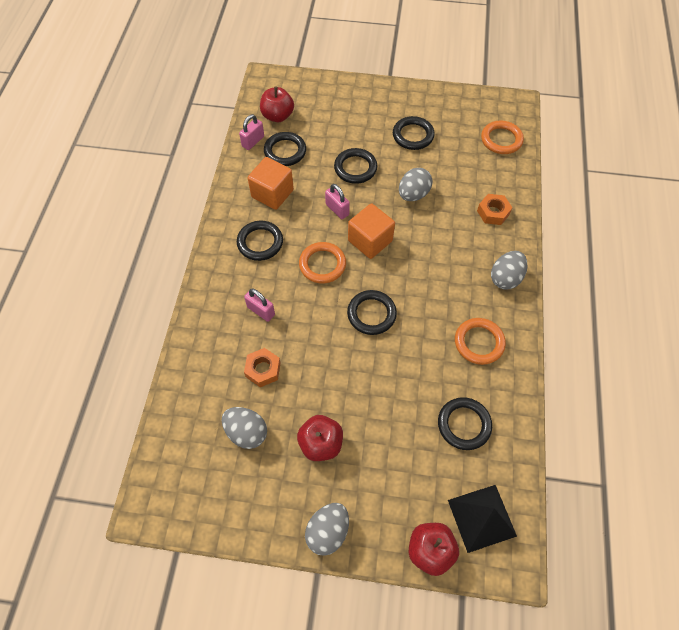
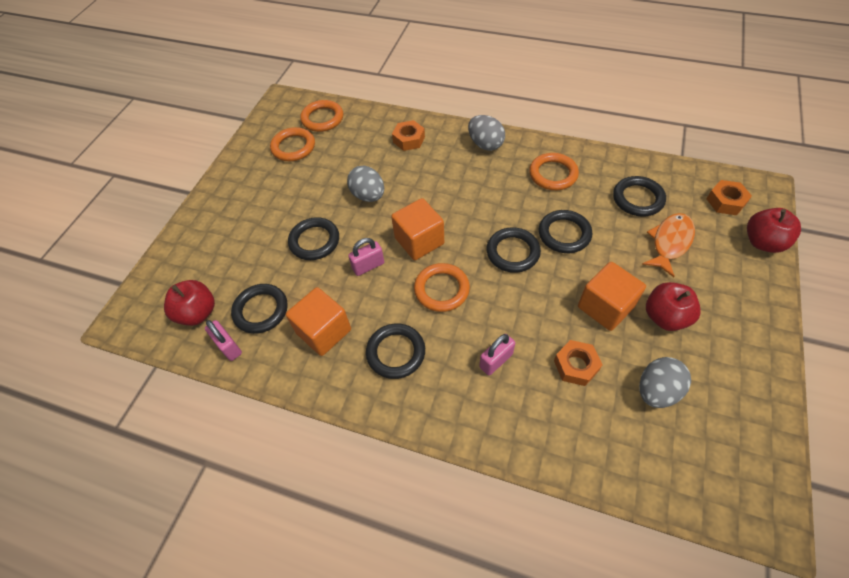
camera: 75 degrees left, 5 degrees down
grey egg [305,503,349,556] -> none
black ring [393,116,435,150] -> black ring moved to [539,210,592,253]
black pyramid [448,485,517,553] -> orange nut [707,180,752,215]
none -> orange ring [270,127,315,161]
none -> orange cube [578,262,646,331]
none -> orange fish [643,213,695,277]

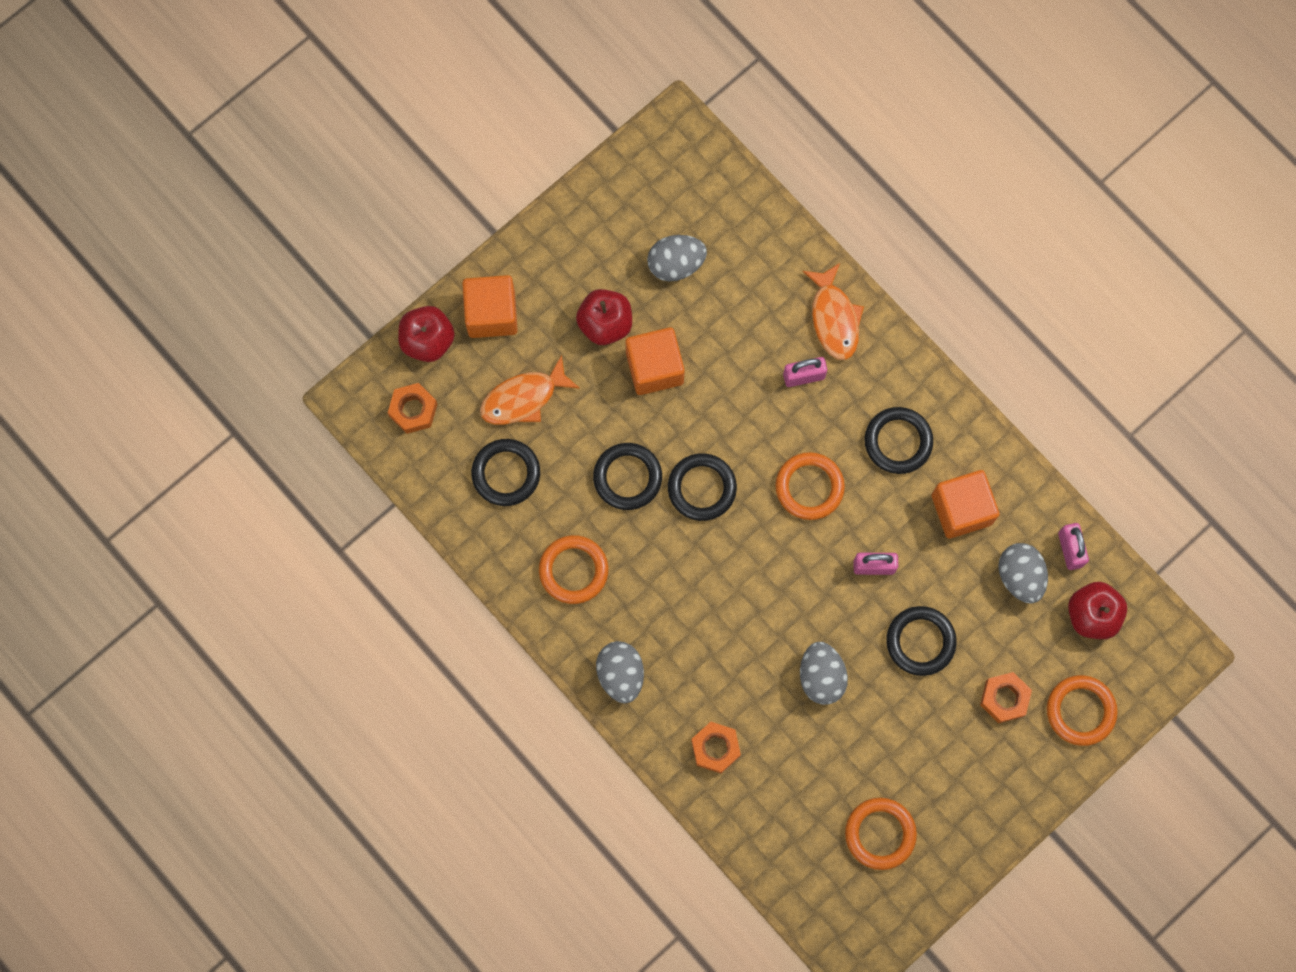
camera: 155 degrees left, 20 degrees up
black ring [231,284,288,334] -> grey egg [998,543,1048,604]
orange ring [300,100,343,132] -> orange ring moved to [1047,675,1118,746]
orange cube [391,198,444,260] -> orange cube moved to [462,275,518,338]
orange nut [554,340,603,386] -> orange nut moved to [980,672,1032,723]
none -> orange fish [802,263,864,360]

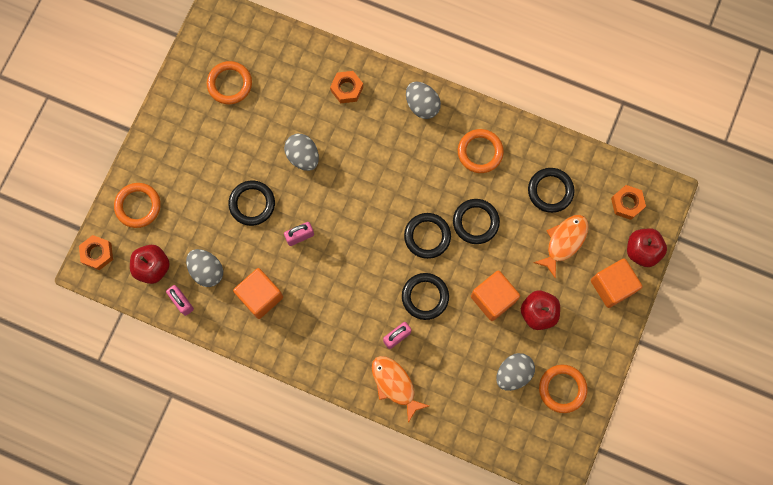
camera: 155 degrees right, 0 degrees up
orange ring [775,452,845,520] -> orange ring moved to [539,365,588,413]
black ring [865,407,933,474] -> black ring moved to [402,273,449,320]
orange nut [980,672,1032,723] -> orange nut moved to [79,235,113,270]

